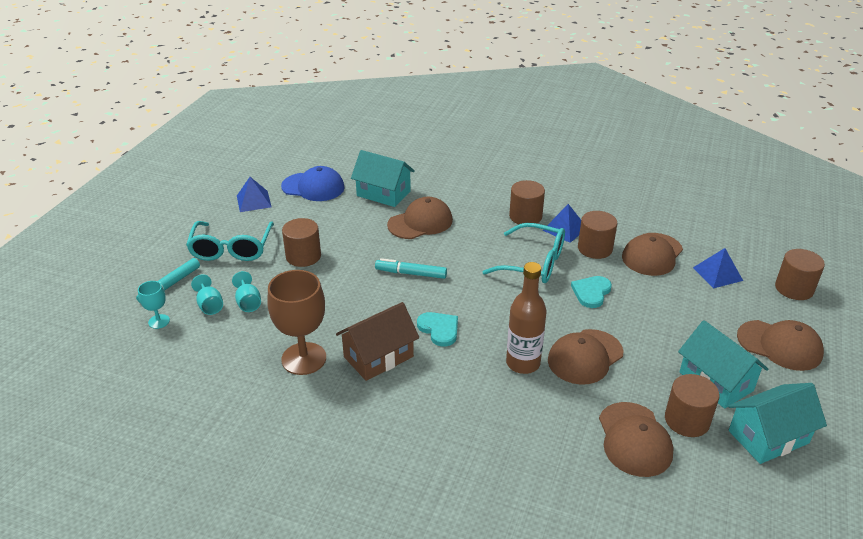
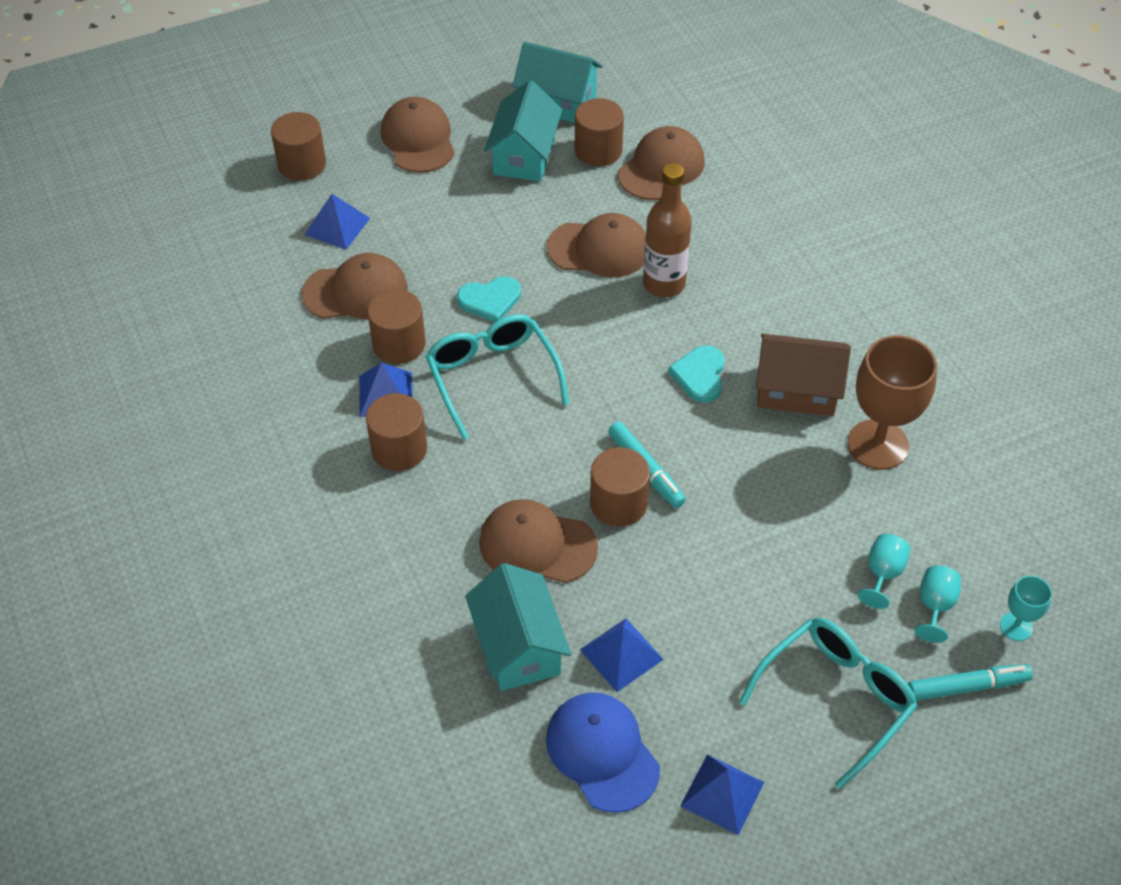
camera: 135 degrees left, 15 degrees up
brown cylinder [282,218,321,267] -> brown cylinder moved to [590,447,650,527]
none -> blue pyramid [580,618,664,692]

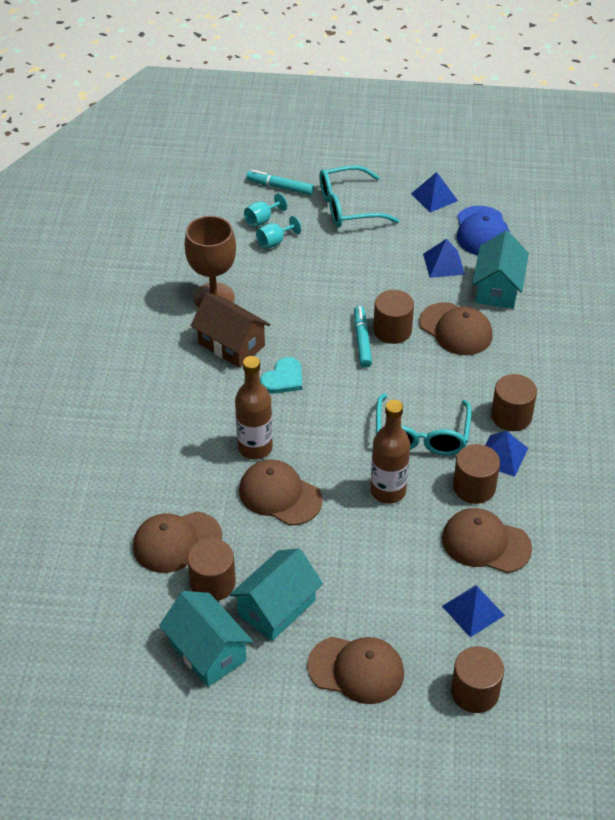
camera: 150 degrees left, 5 degrees down
brown cap [381,97,455,173] -> brown cap turned 90 degrees counterclockwise [307,637,404,704]
turquoise heart [457,276,521,322] -> brown bottle [371,400,410,504]
turquoise goblet [1000,576,1052,641] -> none

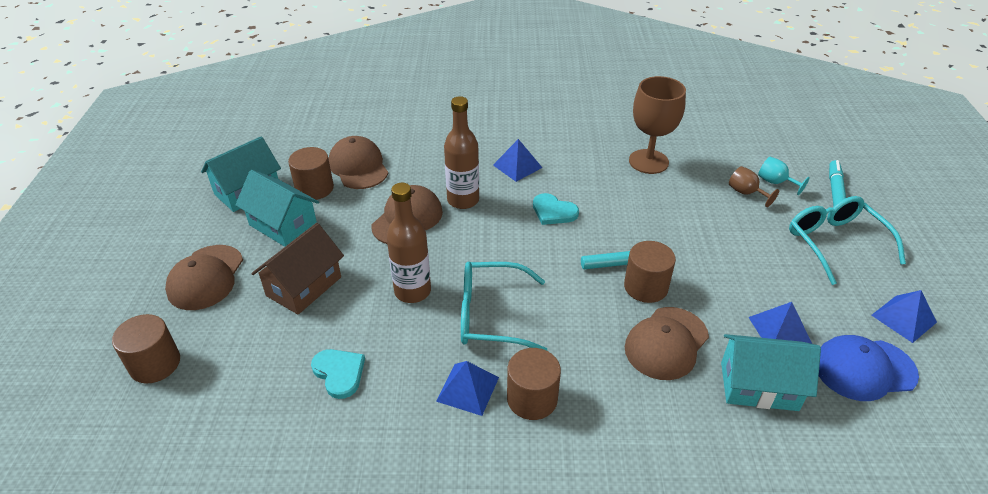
camera: 85 degrees right, 5 degrees down
brown house [191,292,270,368] -> brown house moved to [251,223,344,315]
turquoise goblet [256,216,301,249] -> brown goblet [729,166,779,207]
brown cap [442,508,532,573] -> turquoise heart [311,349,365,399]
blue pyramid [442,585,505,637] -> blue pyramid moved to [493,139,542,182]
brown cylinder [453,444,500,504] -> none

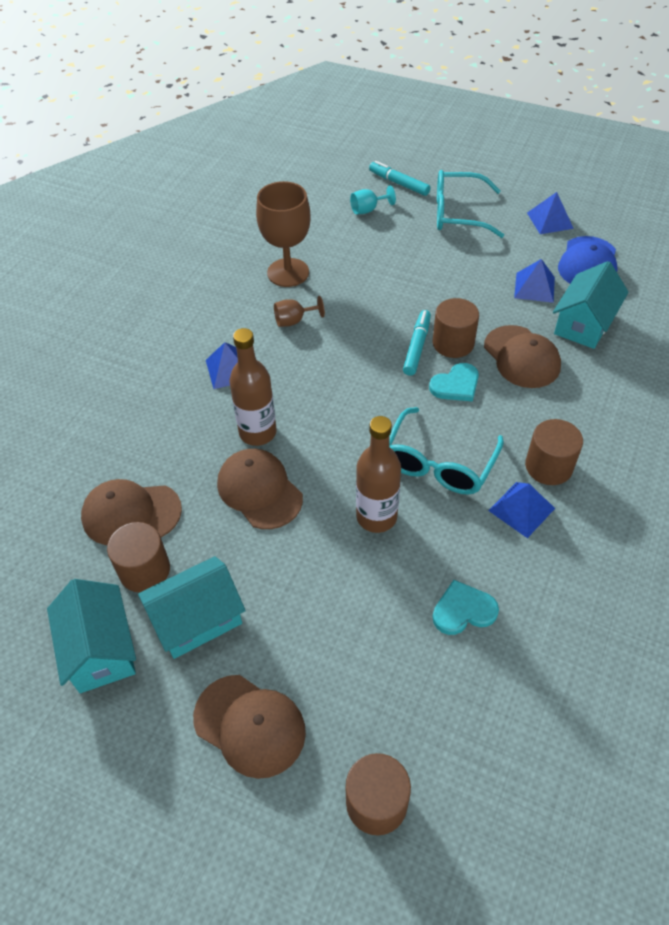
camera: 65 degrees left, 10 degrees up
brown house [251,223,344,315] -> none
turquoise heart [533,193,579,225] -> turquoise heart moved to [429,363,479,402]
brown goblet [729,166,779,207] -> brown goblet moved to [274,296,325,327]

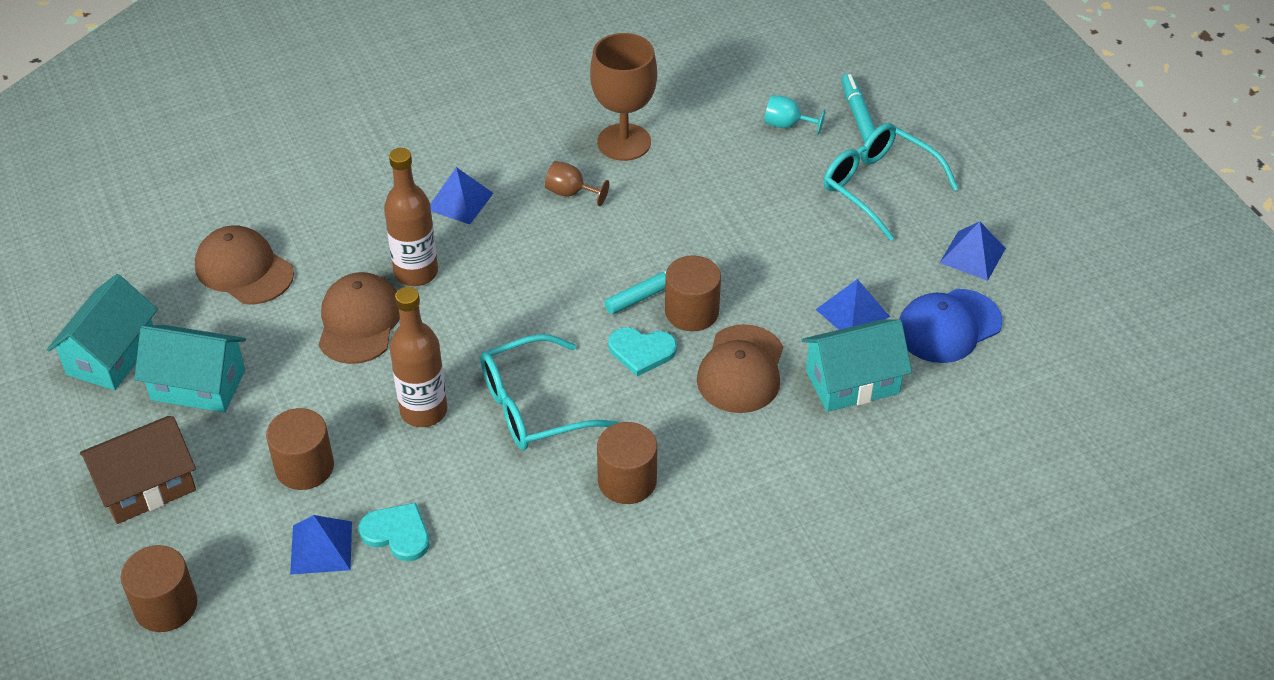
camera: 40 degrees right, 5 degrees down
brown cylinder [107,522,170,593] -> brown cylinder moved to [266,408,334,490]
brown cap [193,675,306,779] -> brown house [80,416,196,524]
blue pyramid [488,482,555,538] -> blue pyramid moved to [290,515,352,575]

